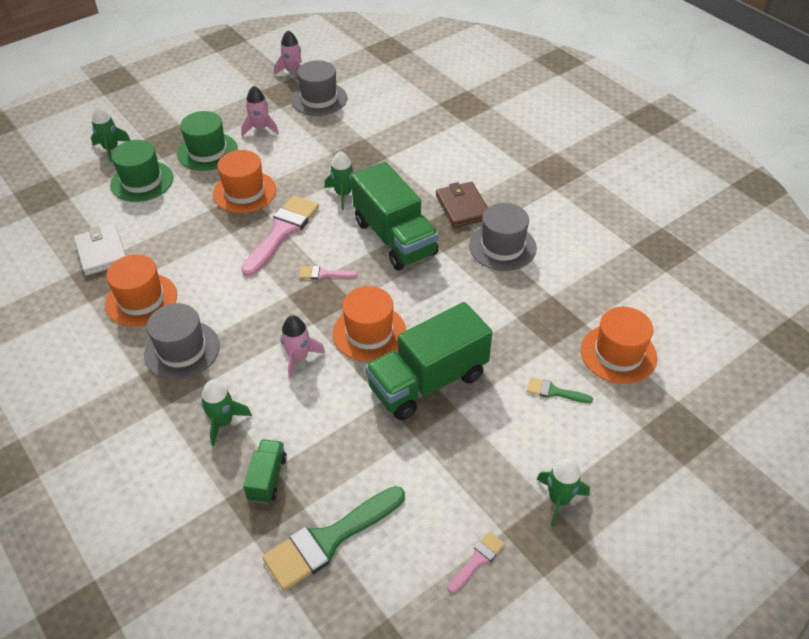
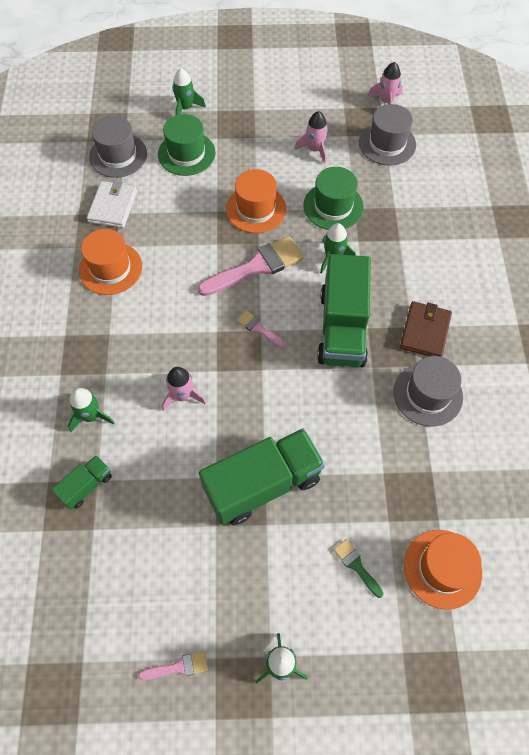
camera: 35 degrees right, 15 degrees up
grey hat [144,303,220,380] -> grey hat moved to [89,116,147,178]
green hat [177,111,238,171] -> green hat moved to [303,167,364,230]
green brush [262,486,405,591] -> none
orange hat [333,286,406,361] -> none
green truck [365,302,492,420] -> green truck turned 150 degrees clockwise [199,428,325,525]

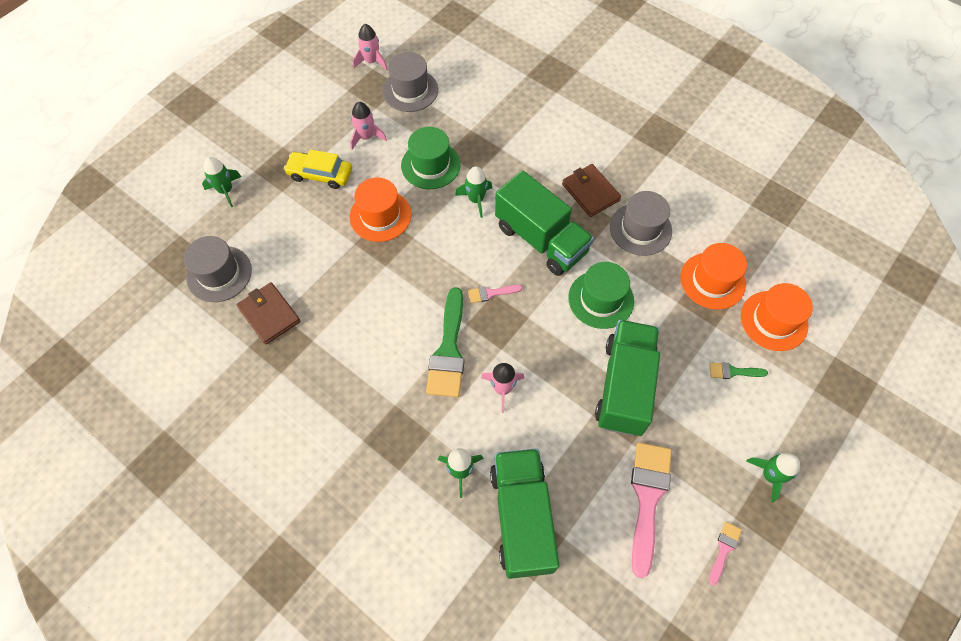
camera: 50 degrees left, 0 degrees up
green truck [52,455,112,510] -> green truck [490,448,559,579], size x2.11
orange hat [79,229,142,295] -> orange hat moved to [680,243,747,310]
white wallet [87,181,137,228] -> brown wallet [236,282,301,345]
green hat [158,114,216,176] -> green hat moved to [568,262,634,329]
pink brush [197,236,304,296] -> pink brush moved to [631,442,672,578]
none -> yellow car [284,149,352,189]
none -> green brush [426,287,464,397]

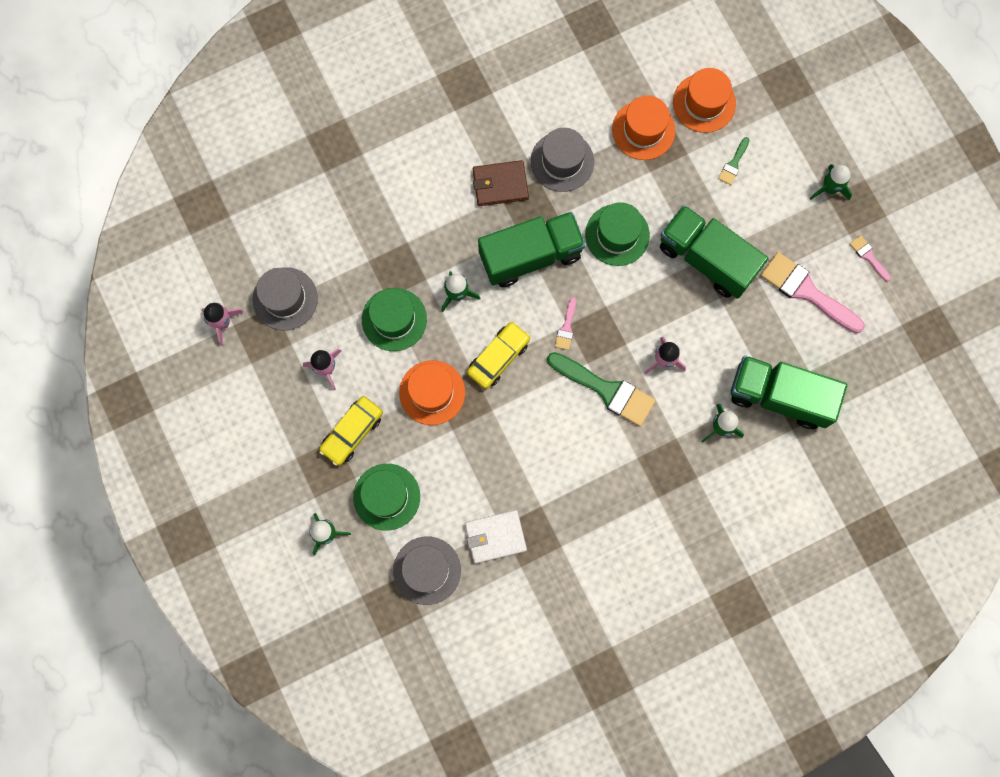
camera: 65 degrees left, 15 degrees up
brown wallet [236,282,301,345] -> white wallet [465,510,527,564]
none -> green hat [353,464,420,531]
none -> yellow car [467,322,530,389]

